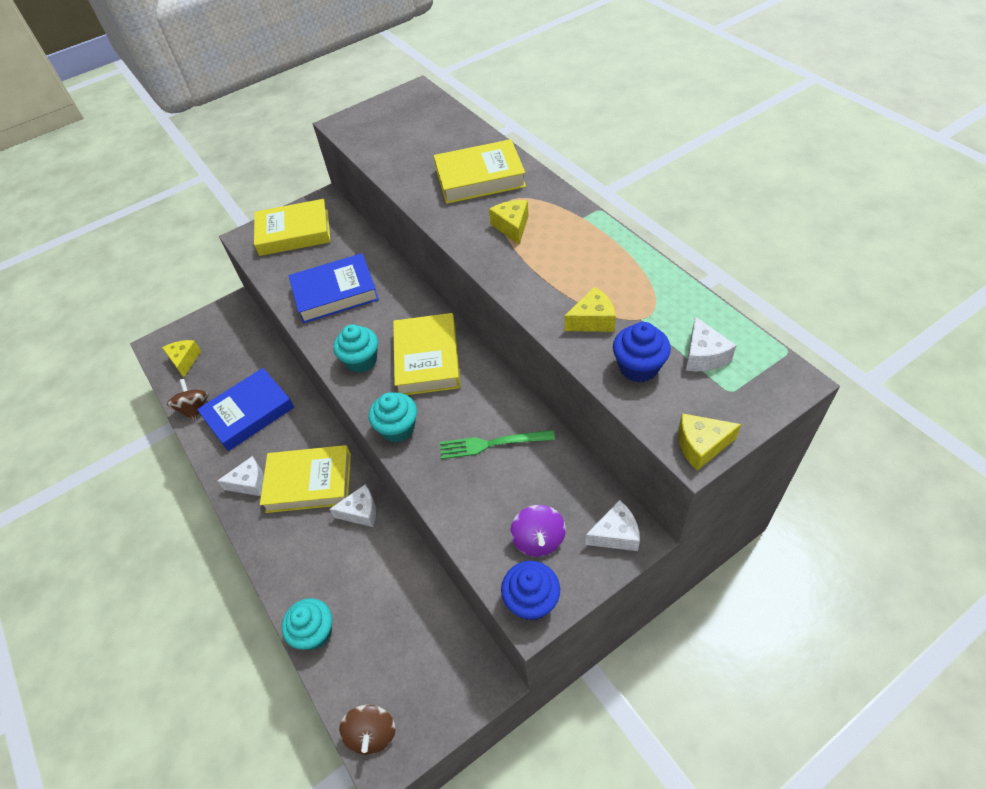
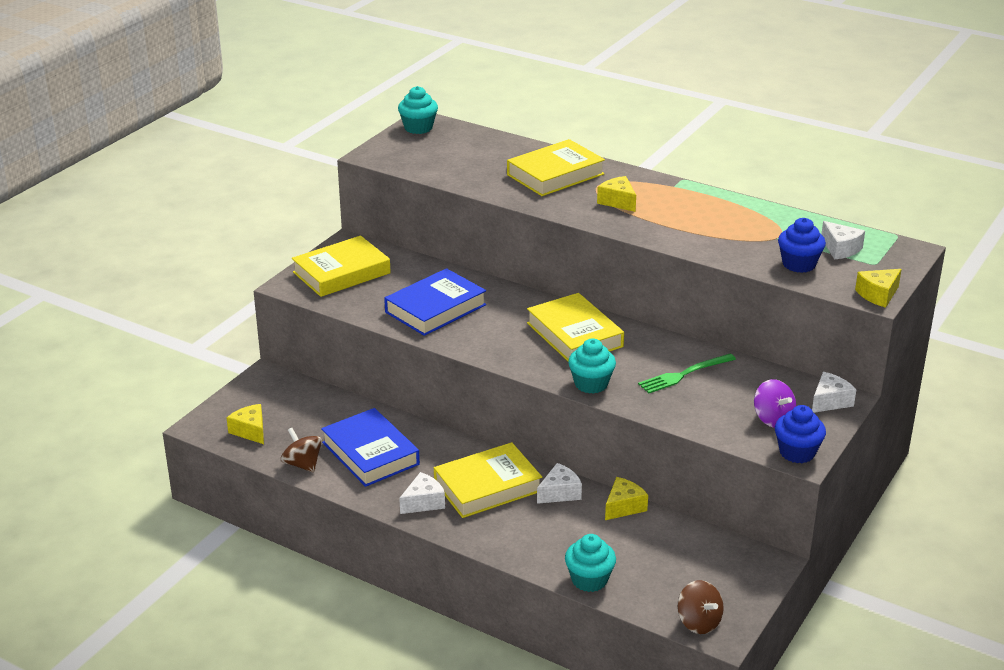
camera: 30 degrees left, 20 degrees down
blue book [197,368,294,451] -> blue book turned 60 degrees counterclockwise [321,408,420,487]
turquoise cupcake [333,324,378,373] -> turquoise cupcake moved to [398,86,438,134]
yellow cheese [564,287,616,332] -> yellow cheese moved to [605,477,648,520]

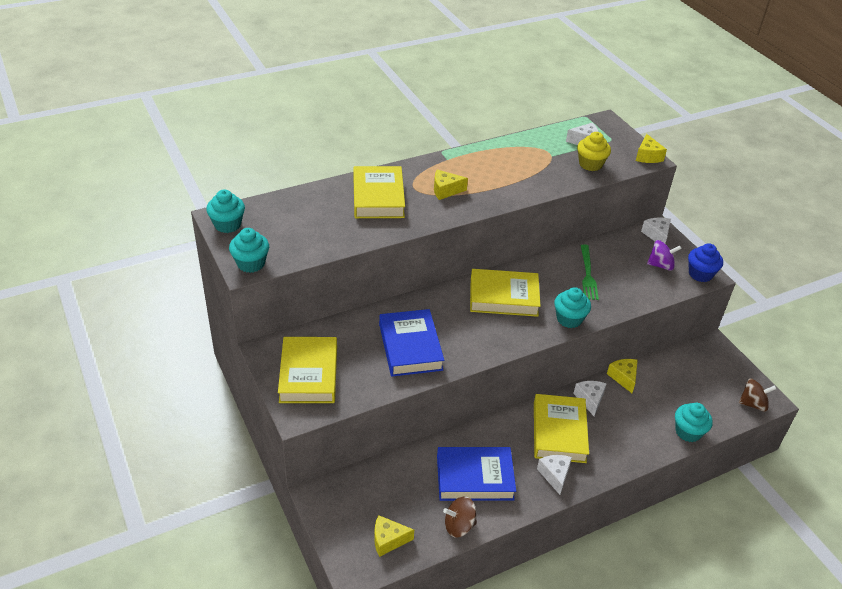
camera: 60 degrees left, 10 degrees up
blue cupcake [778,218,826,273] -> yellow cupcake [577,132,611,171]
none -> turquoise cupcake [229,228,269,273]

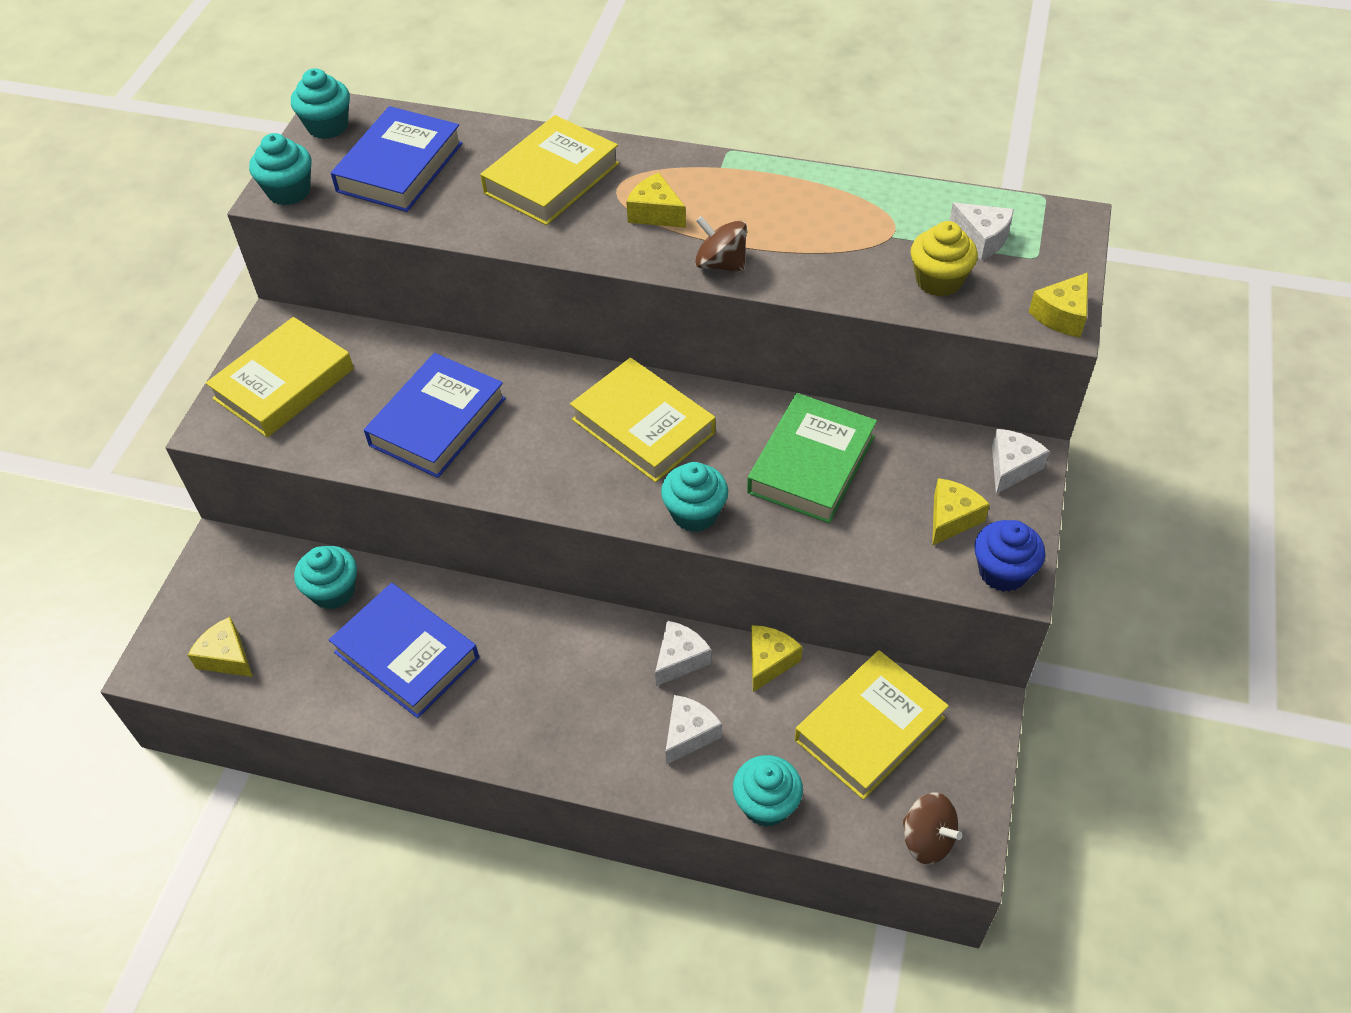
camera: 45 degrees right, 10 degrees up
brown spinning top [443,496,477,538] -> brown spinning top moved to [695,216,747,272]
yellow book [534,394,589,463] -> yellow book moved to [795,650,949,800]
white cheese [537,455,572,495] -> white cheese moved to [666,695,722,765]
green fork [581,244,599,300] -> green book [747,393,877,523]
purple spinning top [647,240,682,271] -> yellow cheese [932,478,990,546]
none -> turquoise cupcake [294,546,357,610]
none -> blue book [331,106,463,212]

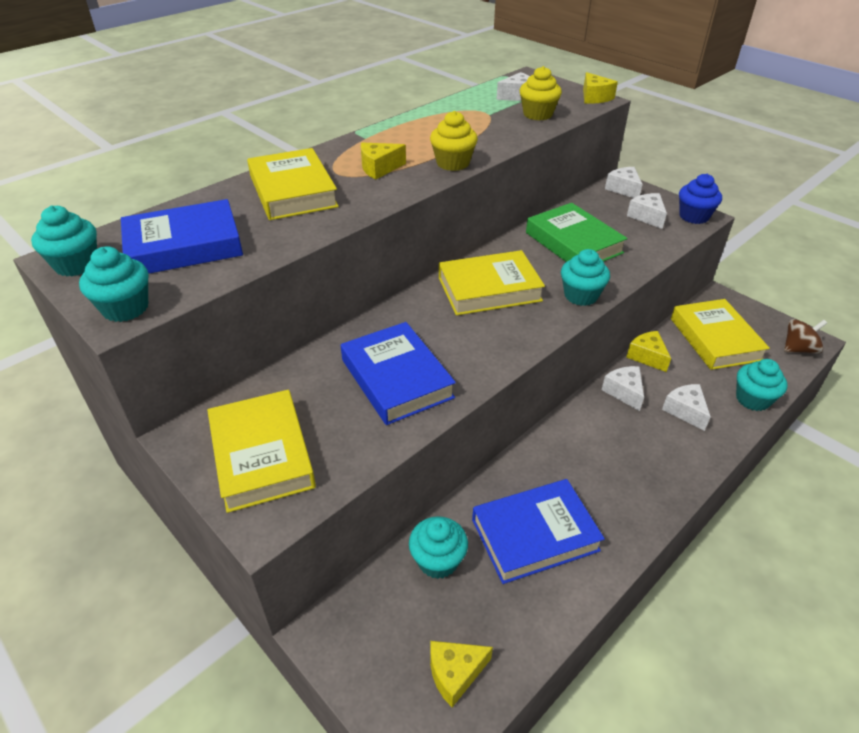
camera: 60 degrees left, 10 degrees down
blue book [331,106,463,212] -> blue book turned 75 degrees counterclockwise [121,199,243,274]
brown spinning top [695,216,747,272] -> yellow cupcake [430,111,478,171]
yellow cheese [932,478,990,546] -> white cheese [627,193,667,229]

